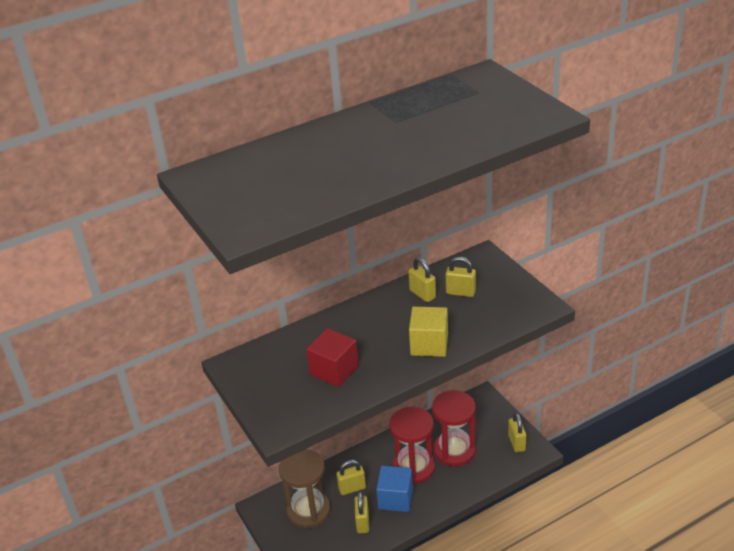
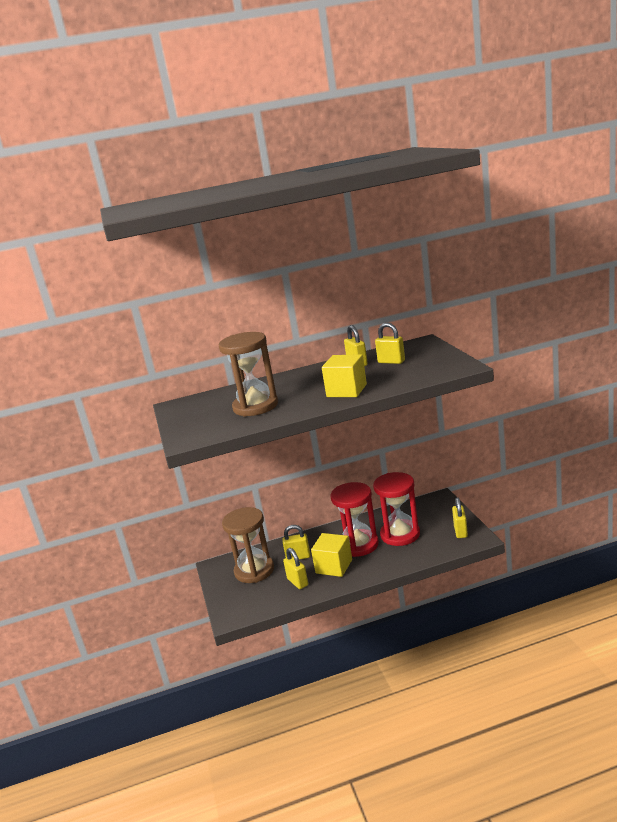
camera: 15 degrees right, 15 degrees down
red cube [306,328,359,387] -> brown hourglass [219,332,278,416]
yellow padlock [355,491,369,533] -> yellow padlock turned 45 degrees counterclockwise [283,548,308,589]
blue cube [376,466,413,512] -> yellow cube [311,533,352,577]

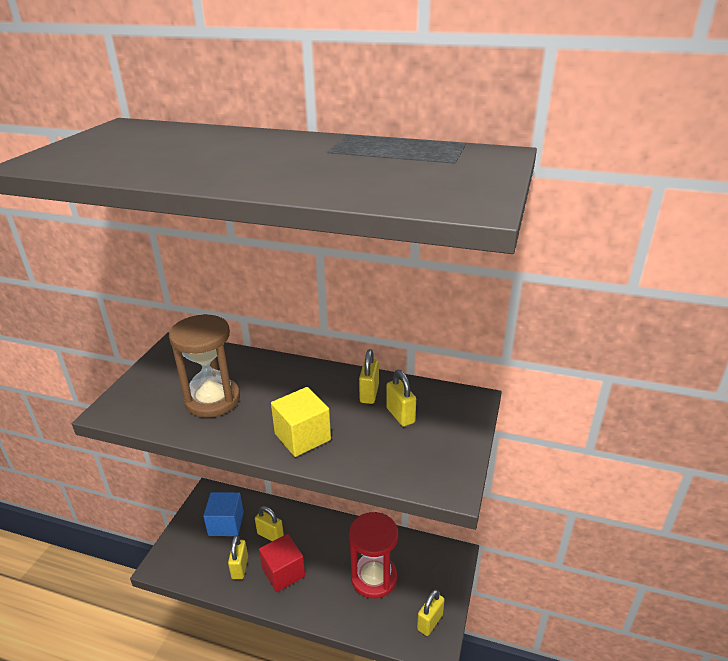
camera: 30 degrees right, 10 degrees up
brown hourglass [222,507,274,583] -> blue cube [203,492,244,536]
yellow cube [311,533,352,577] -> red cube [259,534,305,592]
red hourglass [330,482,379,557] -> none

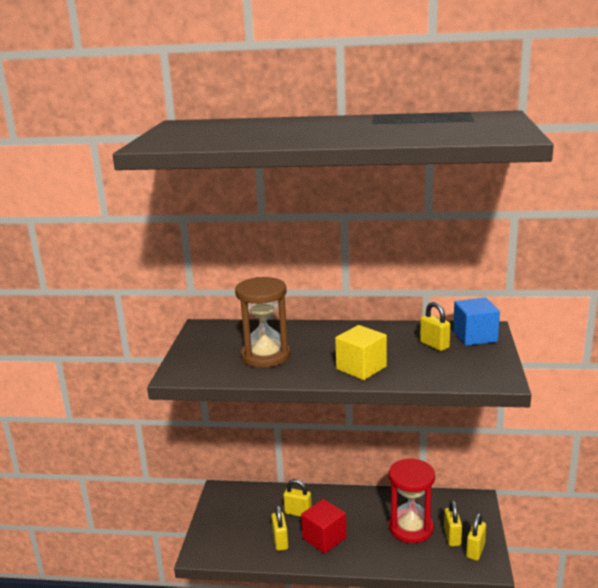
camera: 10 degrees left, 10 degrees down
blue cube [203,492,244,536] -> blue cube moved to [453,298,500,346]
yellow padlock [359,349,379,404] -> yellow padlock moved to [444,500,462,546]

